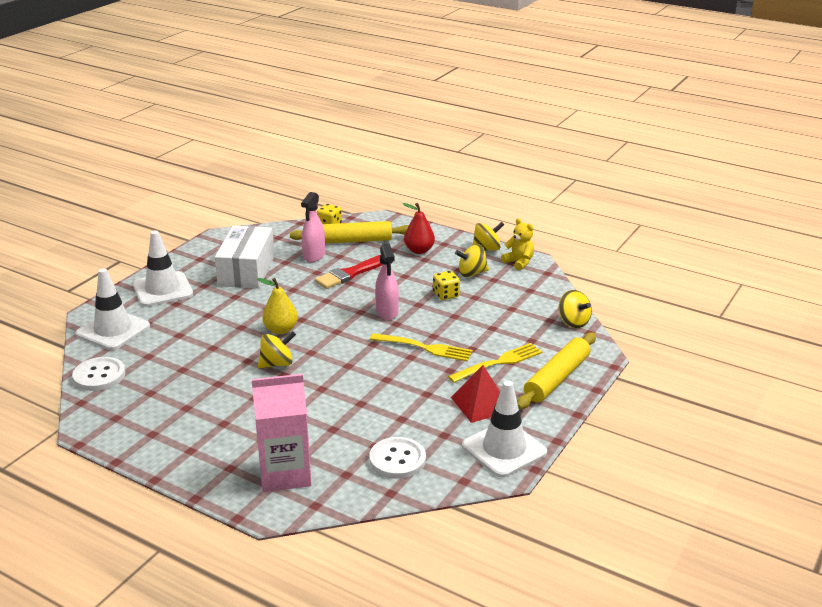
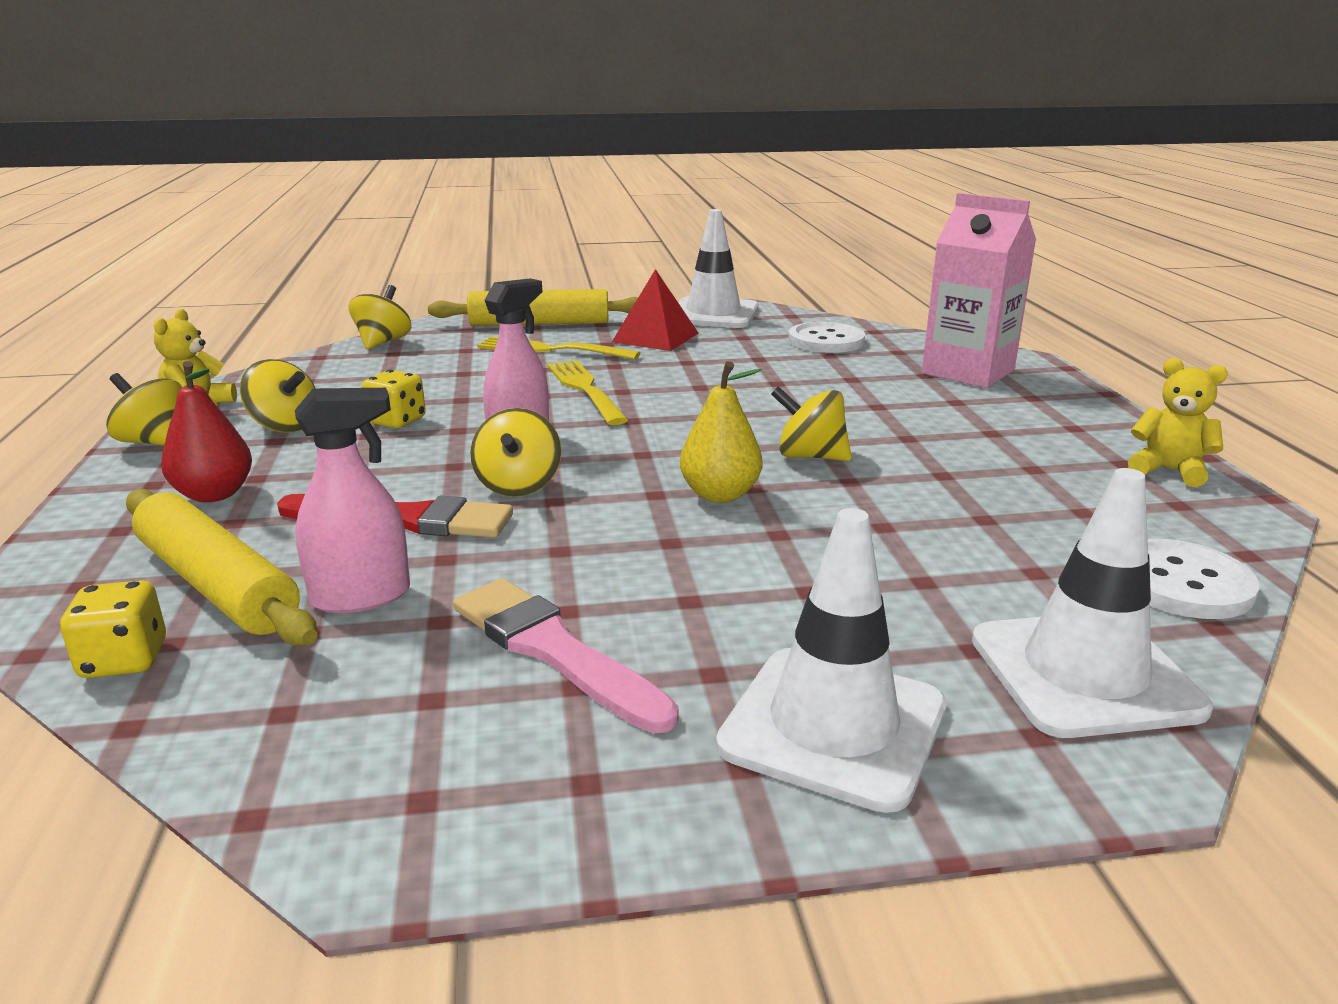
camera: 130 degrees left, 5 degrees down
white box [215,225,275,289] -> pink brush [453,578,679,733]
none -> yellow spinning top [470,408,561,497]
none -> yellow teddy bear [1128,358,1228,487]

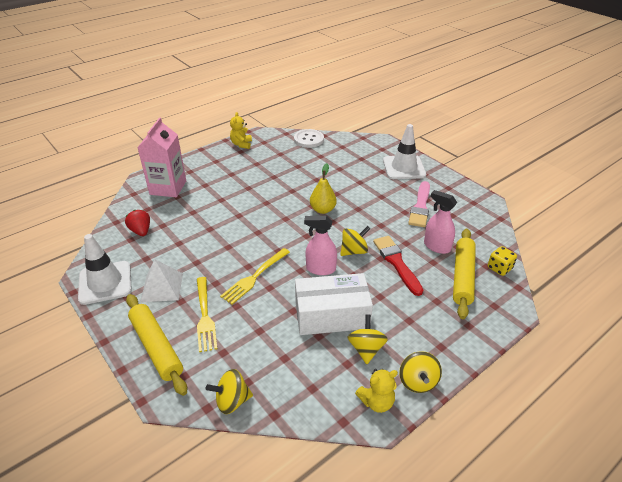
camera: 120 degrees left, 15 degrees up
red pear [161,361,252,502] -> none
yellow dice [361,370,426,428] -> white box [295,273,373,335]
red pyramid [612,269,699,351] -> white pyramid [140,259,183,302]
yellow spinning top [771,386,852,461] -> none
white button [788,322,865,353] -> red strawberry [125,210,150,236]
white traffic cone [972,468,1213,738] -> none

